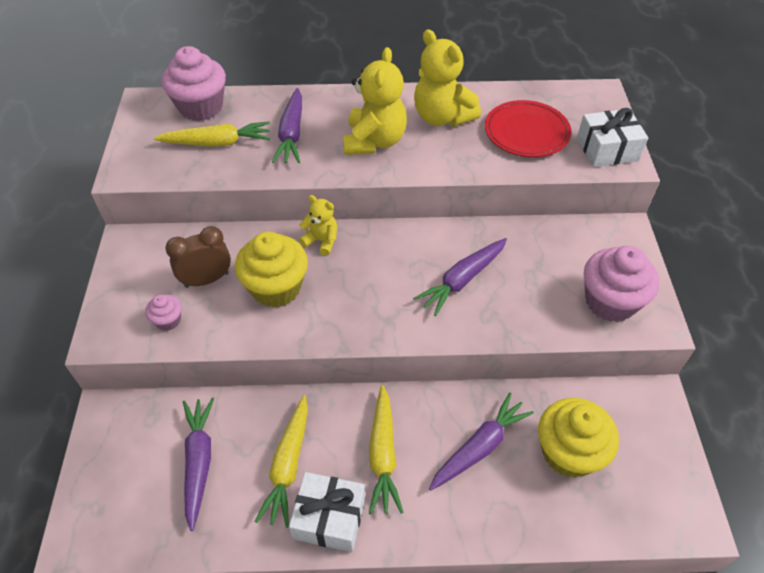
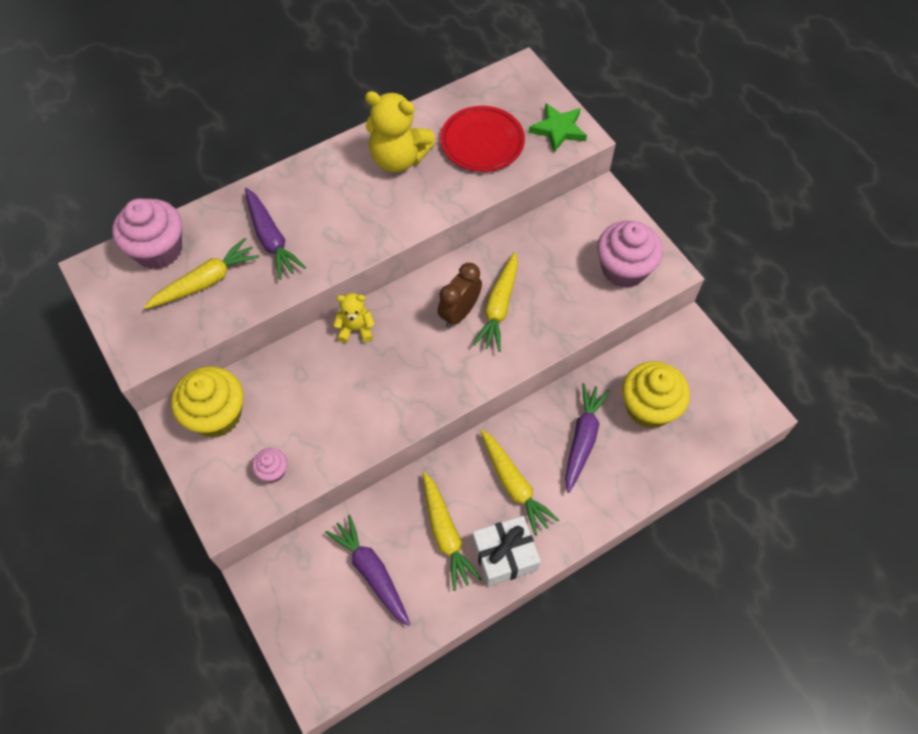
camera: 30 degrees left, 10 degrees up
brown clock [165,226,231,288] -> brown clock moved to [438,263,482,328]
yellow cupcake [235,232,308,307] -> yellow cupcake moved to [171,366,244,438]
yellow teddy bear [343,47,407,155] -> none
purple carrot [413,238,507,316] -> yellow carrot [473,252,518,352]
white gift [577,108,648,167] -> green star [529,103,587,153]

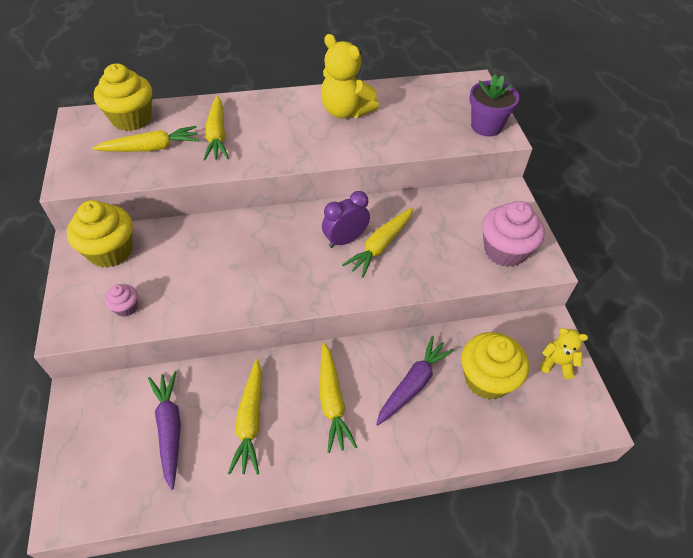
camera: 20 degrees right, 10 degrees down
pink cupcake [112,198,182,269] -> yellow cupcake [94,63,152,131]
purple carrot [245,188,306,280] -> yellow carrot [203,96,229,161]
yellow teddy bear [333,293,375,343] -> yellow teddy bear moved to [540,328,588,379]
brown clock [438,263,482,328] -> purple clock [322,191,370,248]
red plate [440,106,525,172] -> none
white gift [472,516,541,587] -> none
green star [529,103,587,153] -> purple flower pot [469,74,520,136]

